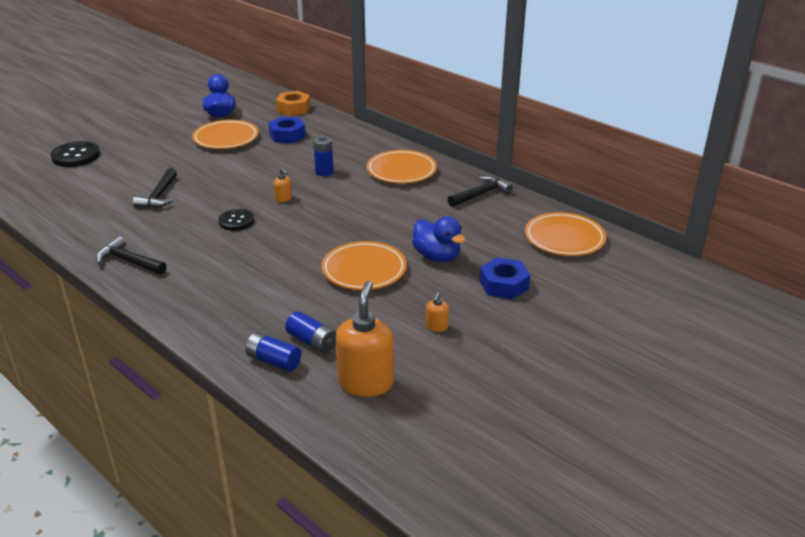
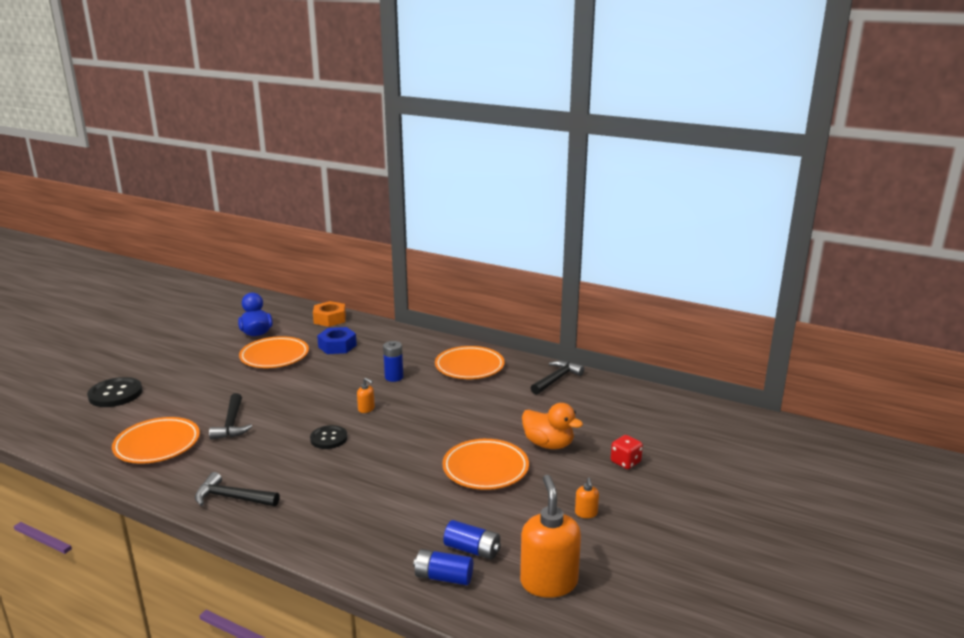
camera: 15 degrees left, 10 degrees down
blue duck [412,216,465,262] -> orange duck [522,403,583,449]
blue nut [480,258,530,300] -> red dice [611,435,643,469]
orange plate [525,212,606,256] -> orange plate moved to [112,417,200,464]

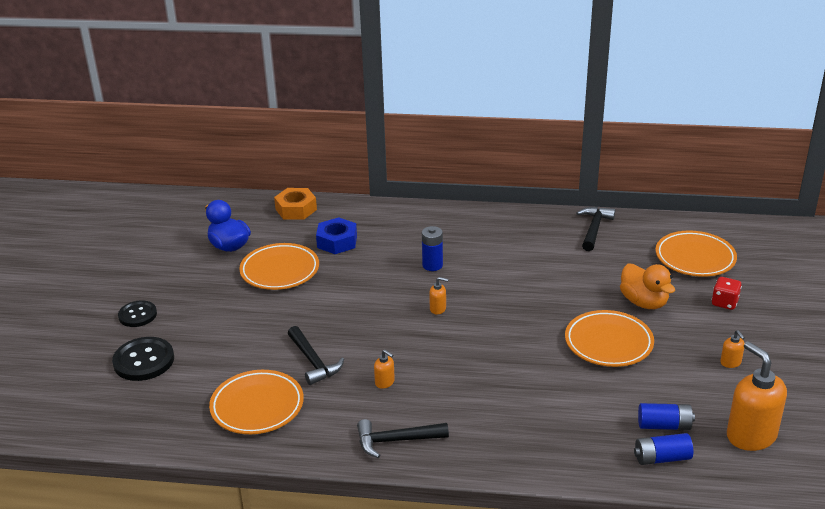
camera: 20 degrees left, 10 degrees up
black button [310,425,348,449] -> black button moved to [118,300,157,327]
orange plate [435,346,504,379] -> orange plate moved to [655,230,737,277]
orange duck [522,403,583,449] -> orange duck turned 45 degrees clockwise [620,264,675,309]
none -> orange soap dispenser [374,350,395,389]

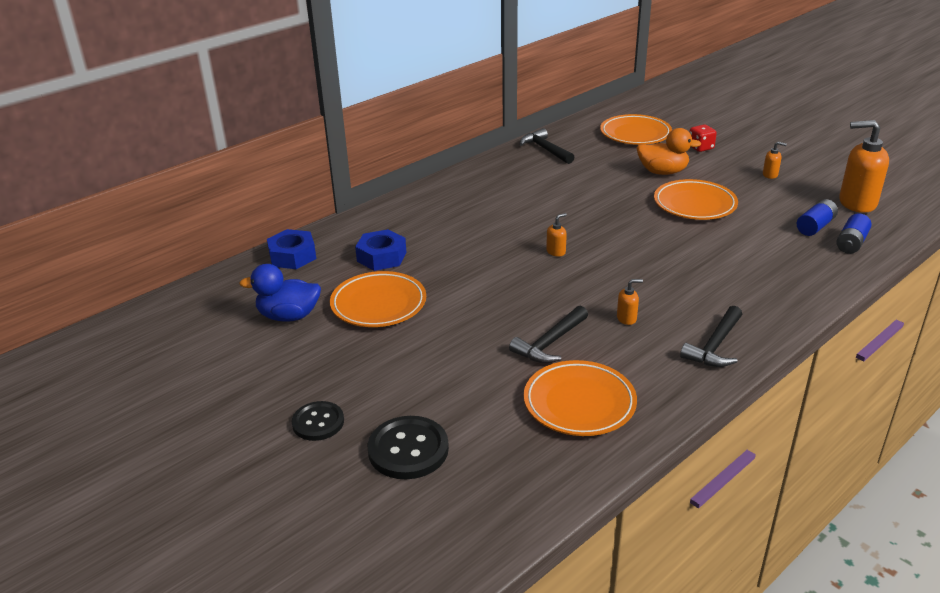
camera: 50 degrees left, 0 degrees up
orange nut [274,188,317,220] -> blue nut [267,229,316,269]
black hammer [287,326,344,385] -> black hammer turned 120 degrees clockwise [509,305,588,363]
blue battery [422,226,443,271] -> none

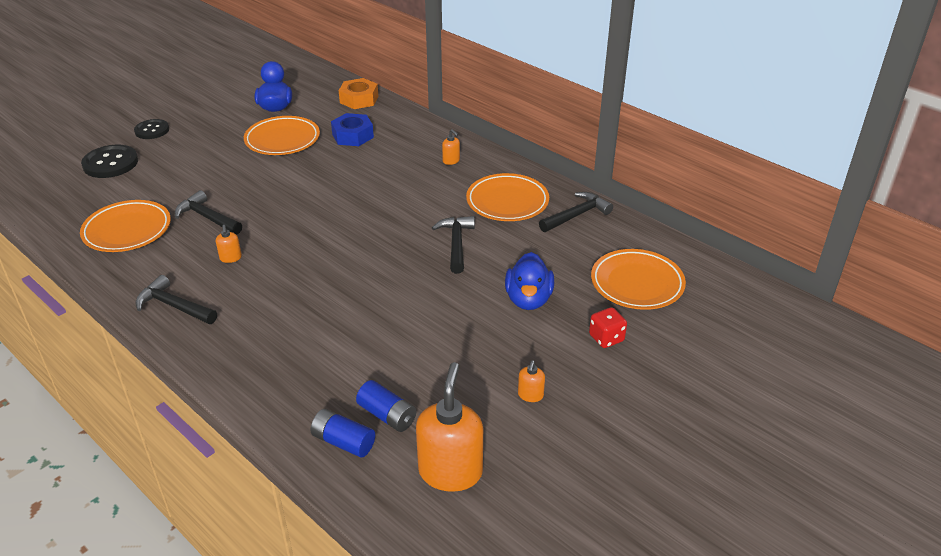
camera: 85 degrees right, 5 degrees up
blue nut [267,229,316,269] -> orange nut [339,78,378,109]
orange soap dispenser [546,213,567,257] -> orange soap dispenser moved to [442,129,460,165]
orange duck [637,128,701,175] -> blue duck [505,252,554,310]
orange plate [654,179,738,220] -> orange plate moved to [466,173,549,221]
none -> black hammer [432,216,475,274]

